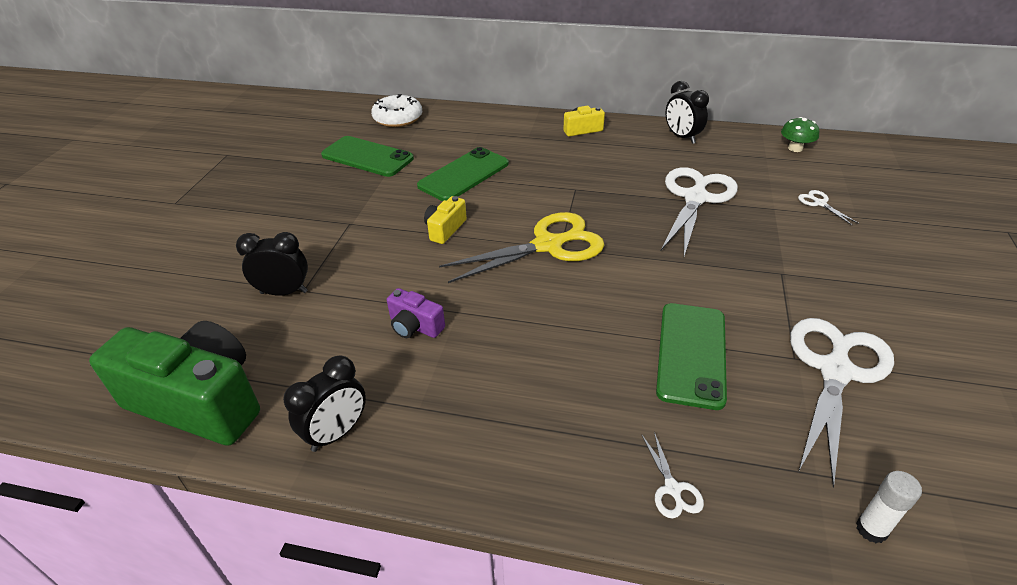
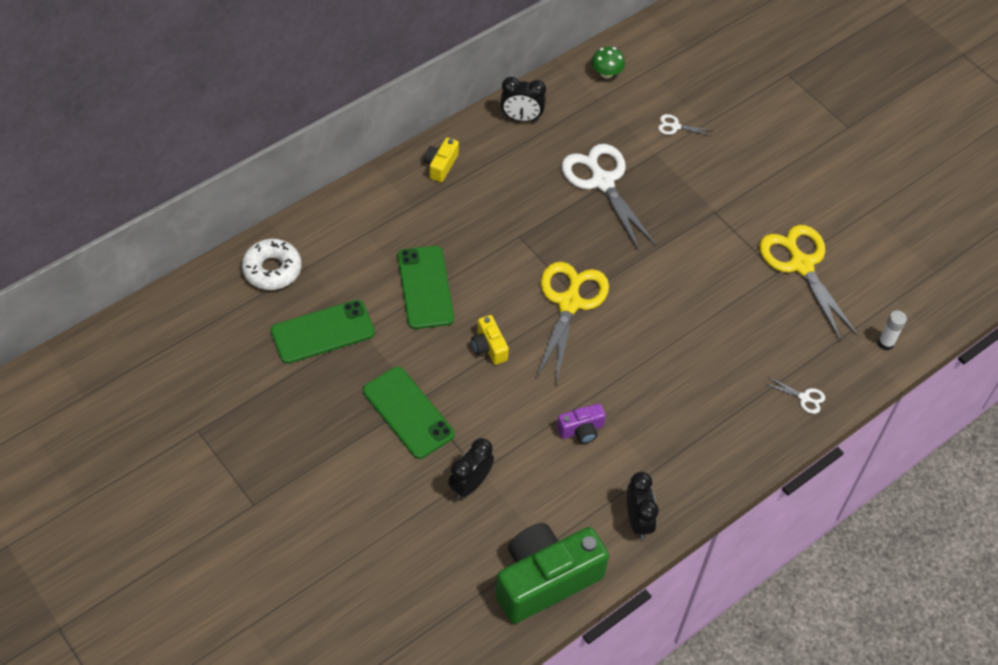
camera: 55 degrees left, 15 degrees up
green phone [656,303,727,410] -> green phone moved to [363,367,455,459]
white scissors [790,318,894,487] -> yellow scissors [759,225,859,341]

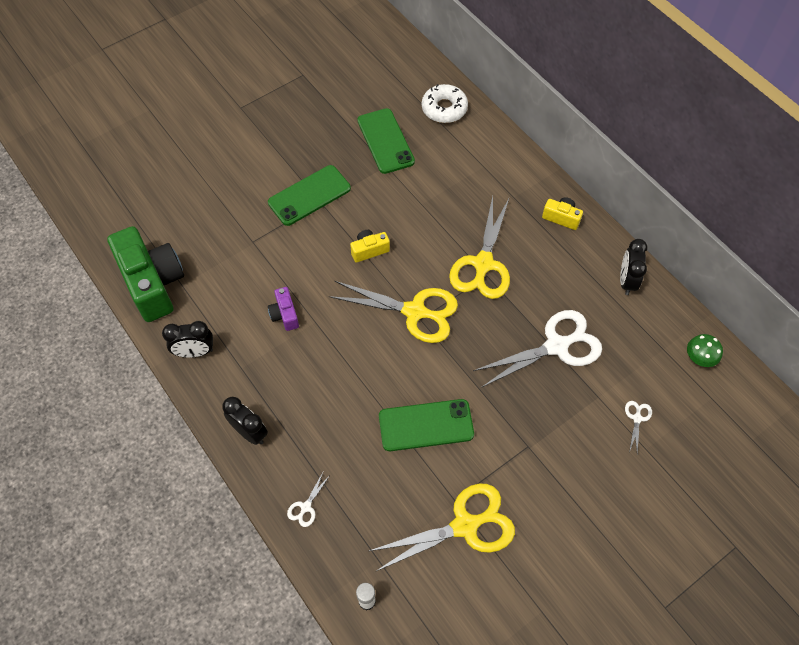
camera: 95 degrees right, 5 degrees up
green phone [398,246,454,329] -> green phone moved to [379,399,474,451]
black clock [448,438,494,499] -> black clock moved to [222,397,268,445]
none -> yellow scissors [449,196,510,299]

